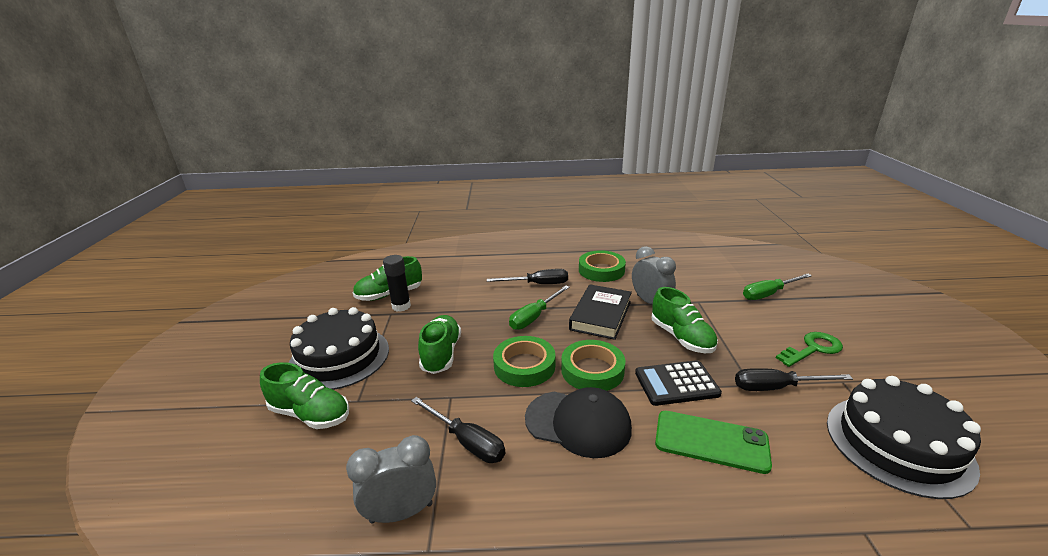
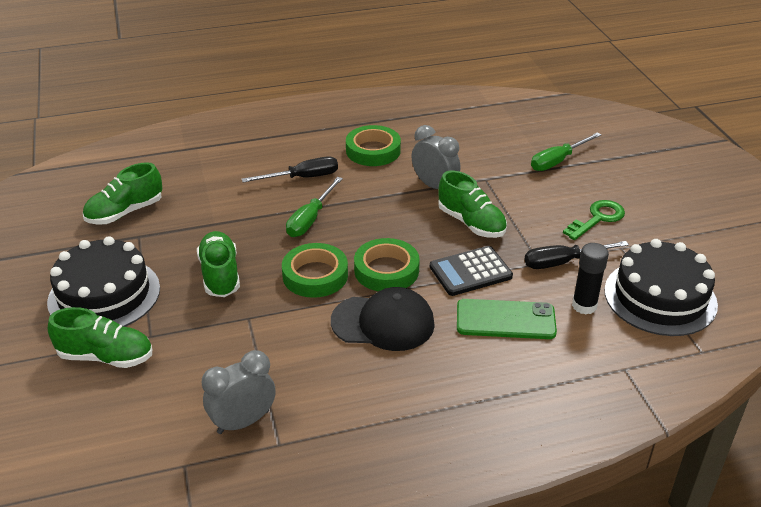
camera: 15 degrees left, 10 degrees up
black glue stick [383,255,411,312] -> black glue stick moved to [572,243,609,314]
black screwdriver [411,397,505,463] -> none
black book [569,284,632,340] -> none

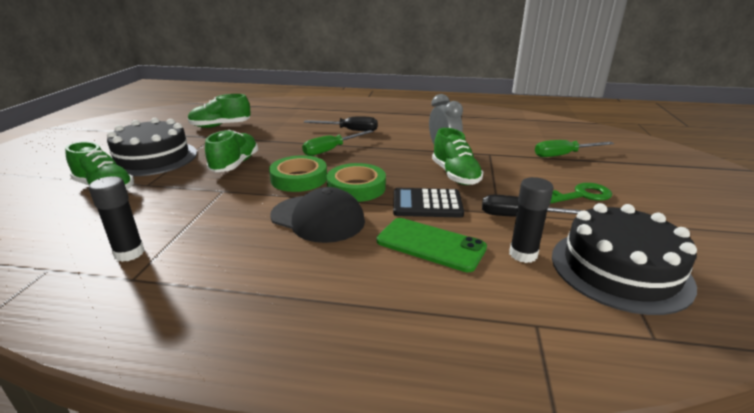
camera: 25 degrees right, 10 degrees down
grey clock [202,350,276,434] -> black glue stick [89,176,145,262]
green tape [346,125,401,166] -> none

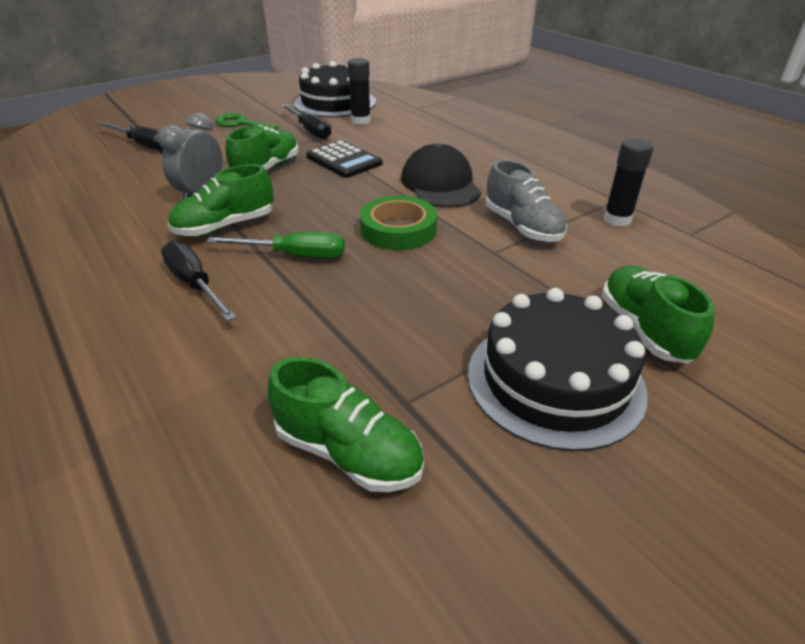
camera: 135 degrees left, 10 degrees up
green shoe [205,130,258,172] -> green shoe moved to [168,164,274,236]
green tape [327,163,386,202] -> none
green phone [377,218,487,272] -> none
green screwdriver [535,140,614,157] -> black screwdriver [98,122,163,151]
none -> grey shoe [485,160,567,242]

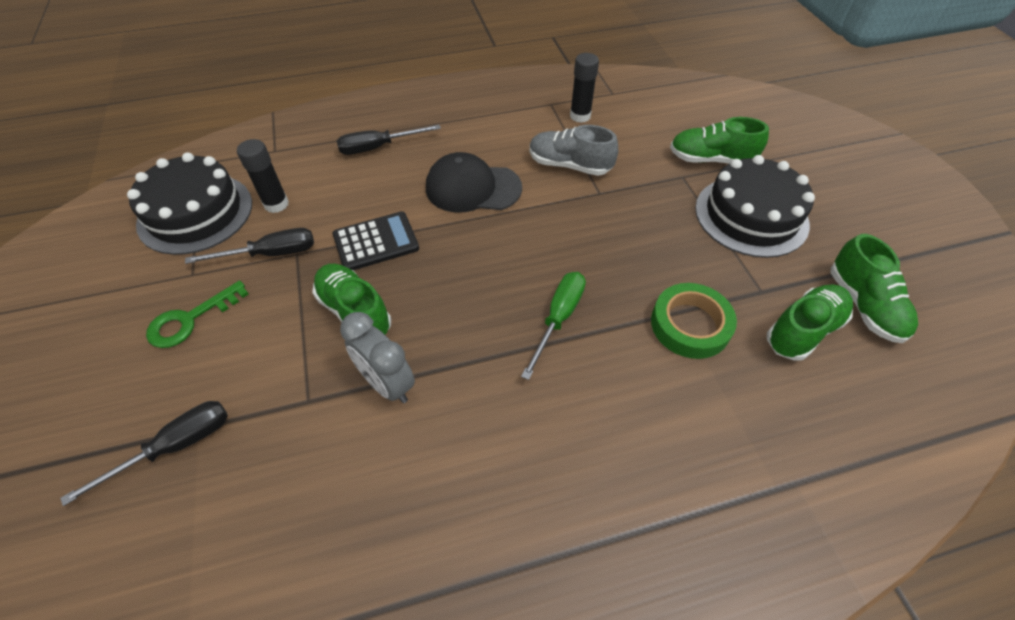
camera: 70 degrees left, 15 degrees up
black screwdriver [161,241,236,321] -> black screwdriver moved to [337,125,441,155]
green shoe [168,164,274,236] -> green shoe moved to [830,234,918,343]
green tape [360,196,437,250] -> green tape moved to [651,283,737,359]
grey shoe [485,160,567,242] -> grey shoe turned 150 degrees counterclockwise [530,125,618,176]

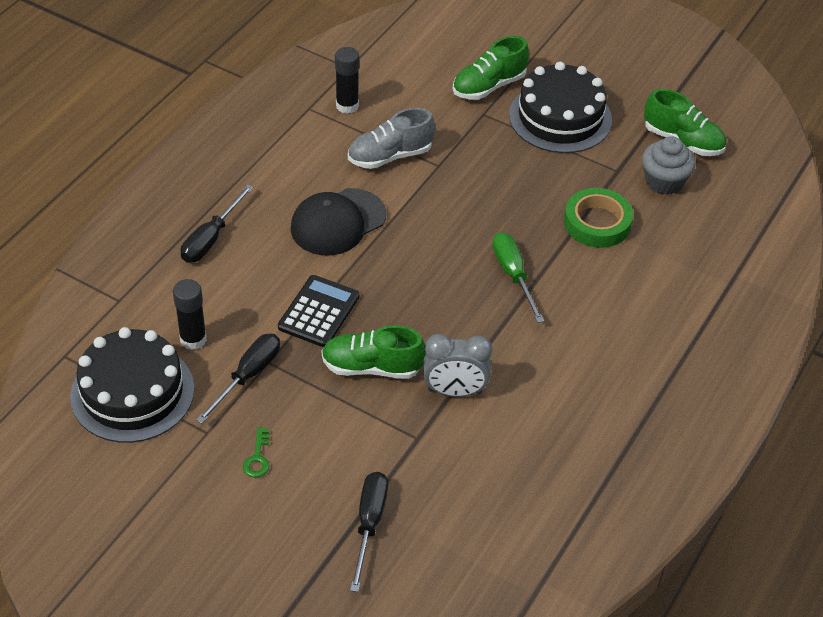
camera: 45 degrees left, 5 degrees down
green key [146,281,248,348] -> green key [243,427,269,477], size x0.60
green shoe [767,284,853,361] -> grey cupcake [642,136,696,195]

